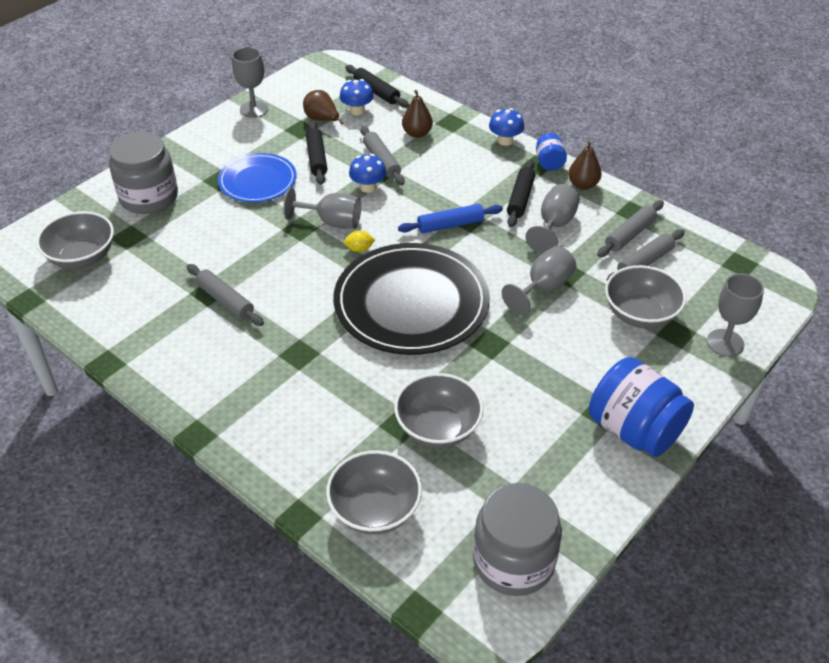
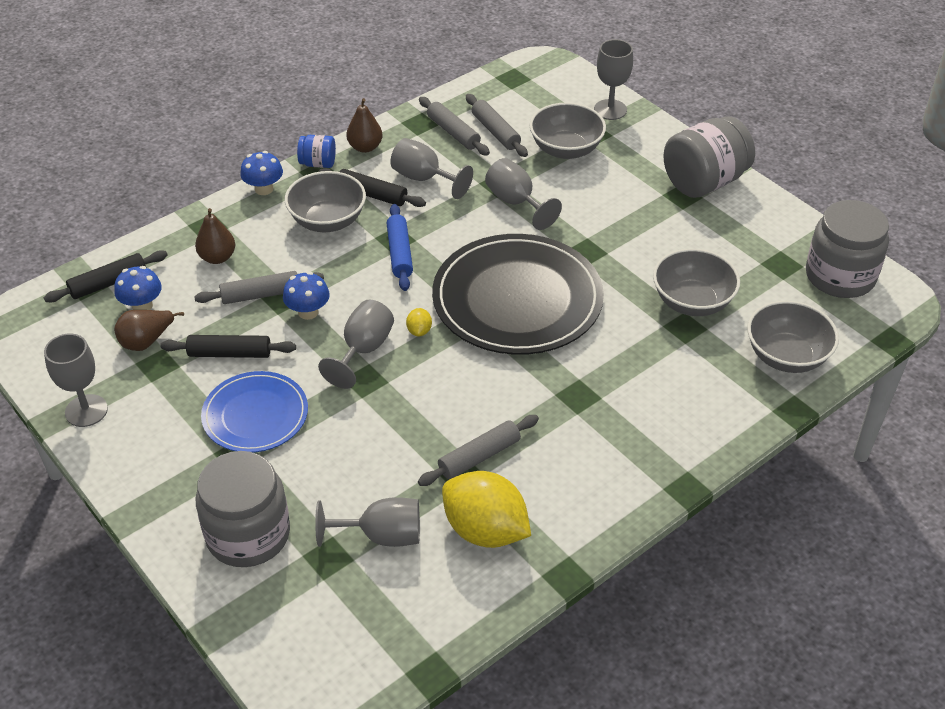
camera: 80 degrees left, 0 degrees up
grey bowl [36,211,114,269] -> grey bowl moved to [285,171,366,232]
blue jar [589,357,694,457] -> grey jar [664,116,755,198]
none -> grey goblet [315,497,420,547]
none -> yellow lemon [442,471,531,548]

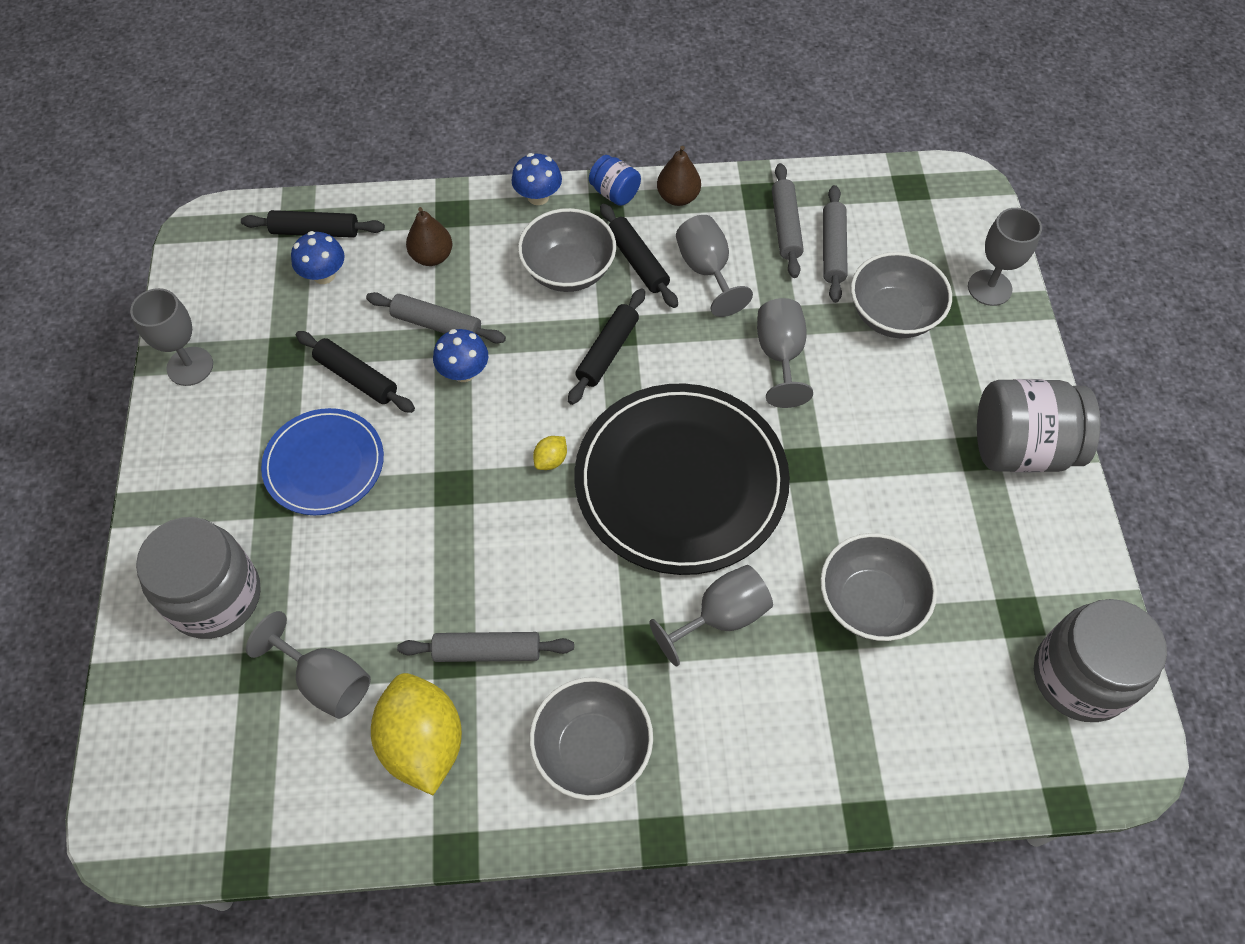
camera: 35 degrees right, 15 degrees up
brown pear [114,310,184,351] -> none
grey goblet [318,300,394,389] -> grey goblet moved to [649,565,773,666]
blue rolling pin [387,204,413,291] -> black rolling pin [568,288,645,405]
grey bowl [747,301,839,373] -> grey bowl moved to [530,677,653,800]

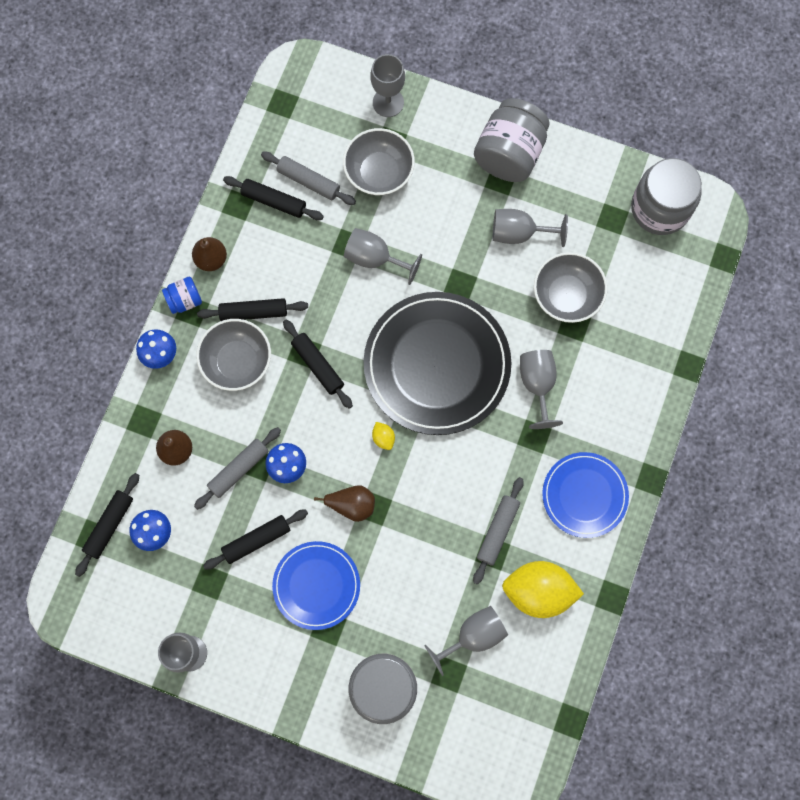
camera: 65 degrees left, 15 degrees up
grey bowl [530,677,653,800] -> blue plate [542,452,629,538]
grey goblet [676,215,753,317] -> grey goblet moved to [493,209,568,247]
grey rolling pin [772,163,804,278] -> black rolling pin [223,176,324,220]
none -> brown pear [314,485,375,522]

